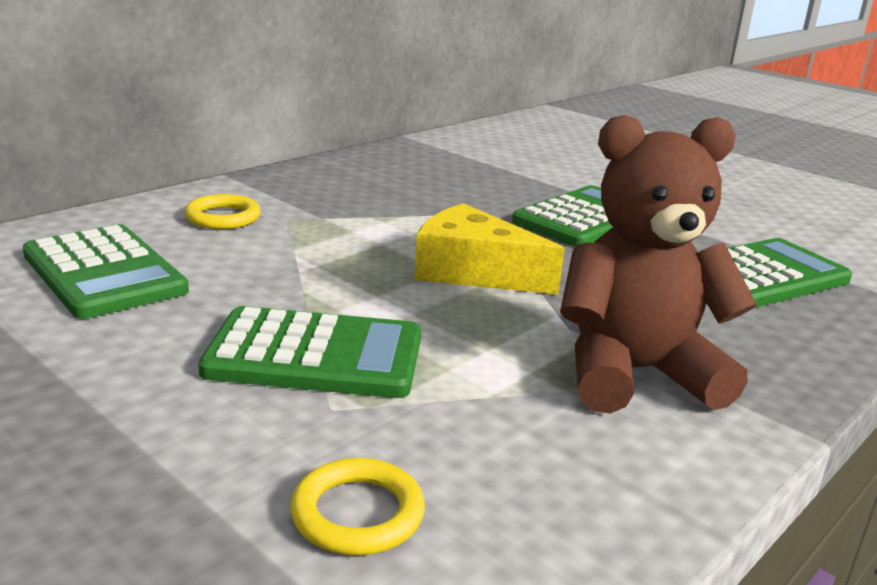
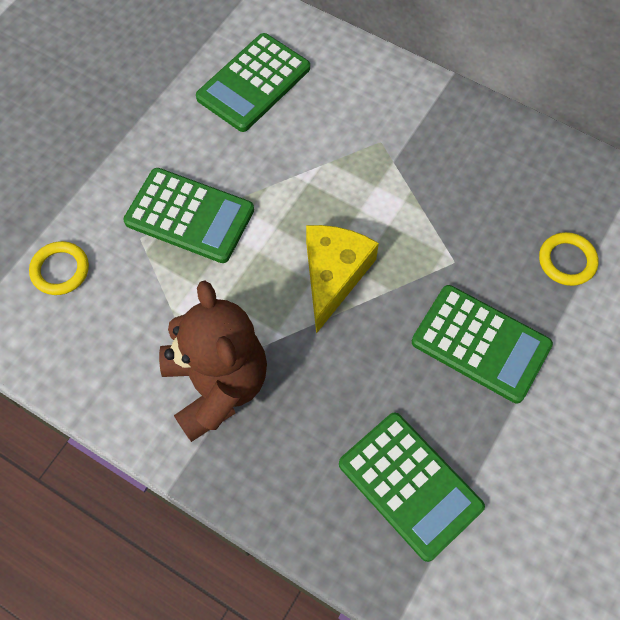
camera: 80 degrees right, 40 degrees up
yellow ring [185,194,261,229] -> yellow ring moved to [539,232,598,286]
green calculator [198,306,421,398] -> green calculator turned 60 degrees counterclockwise [123,168,254,263]

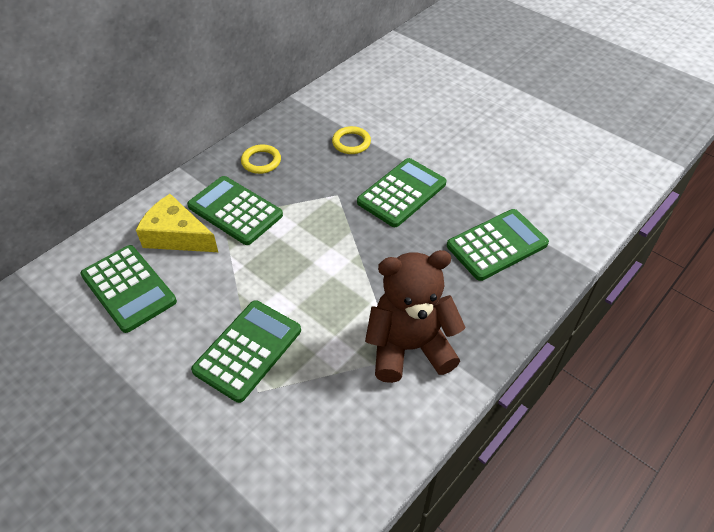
camera: 80 degrees left, 15 degrees down
yellow ring [29,241,89,295] -> yellow ring moved to [241,144,281,174]
yellow cheese [306,225,379,334] -> yellow cheese moved to [136,194,218,252]
none -> green calculator [187,176,283,245]

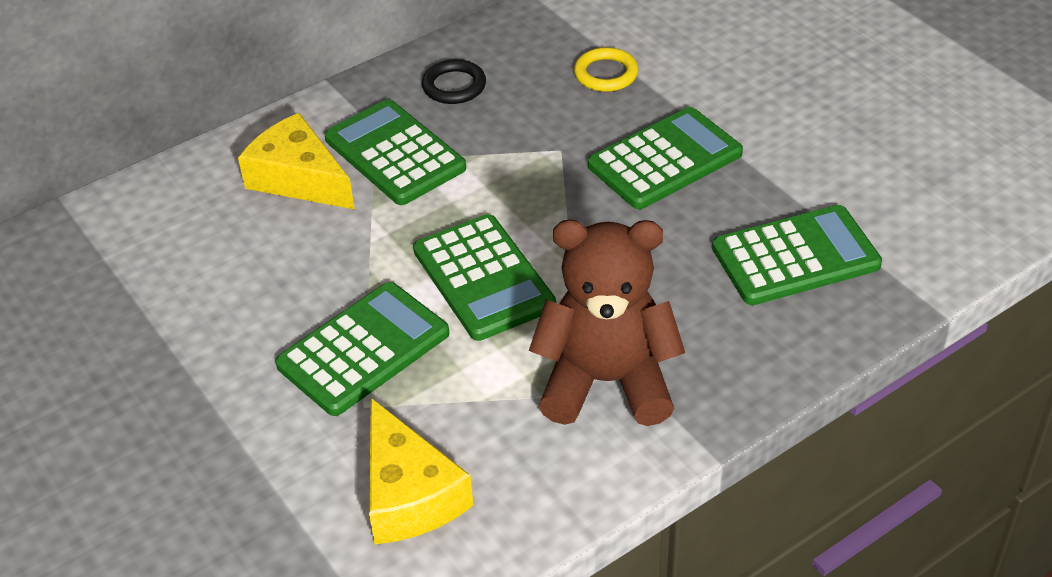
camera: 15 degrees right, 5 degrees down
green calculator [80,245,177,333] -> green calculator moved to [413,214,556,341]
yellow ring [241,144,281,174] -> black ring [422,59,486,104]
none -> yellow cheese [369,398,474,544]

